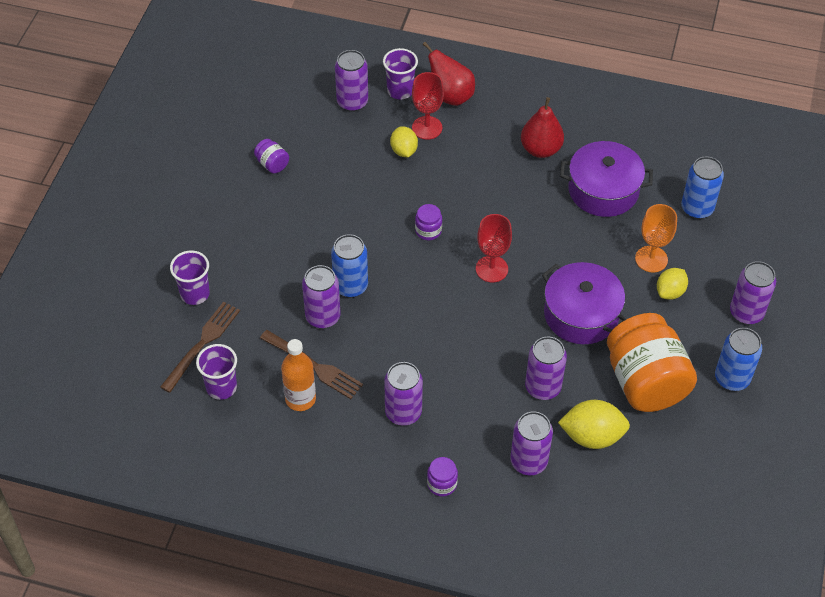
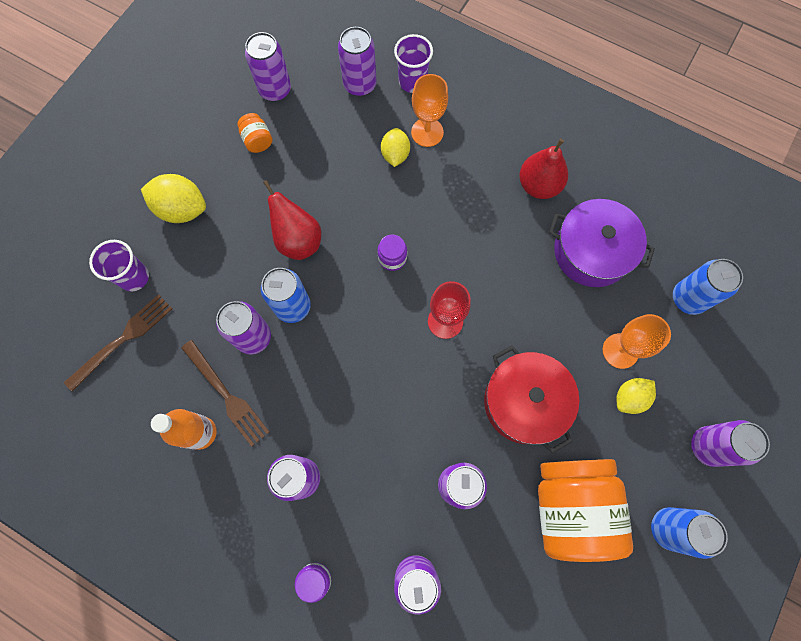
camera: 15 degrees right, 20 degrees up
purple cup [196,344,237,400] -> none
purple jar [254,139,289,173] -> orange jar [237,113,272,153]
red goblet [412,72,444,140] -> orange goblet [411,74,448,147]
red pear [423,42,475,106] -> red pear moved to [263,180,321,260]
purple pot [542,262,626,344] -> red pot [484,345,579,454]
yellow lemon [558,400,630,449] -> yellow lemon moved to [141,174,206,223]
none -> purple can [245,32,291,102]

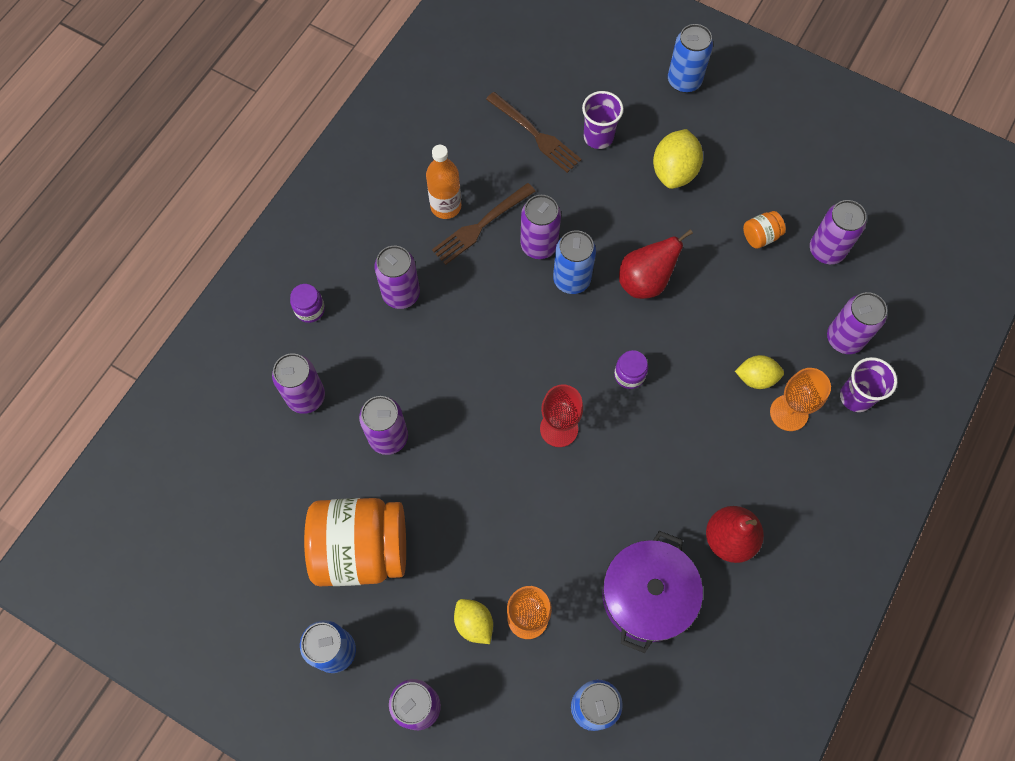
camera: 90 degrees right, 5 degrees down
red pot [484,345,579,454] -> none
none -> blue can [668,24,713,93]

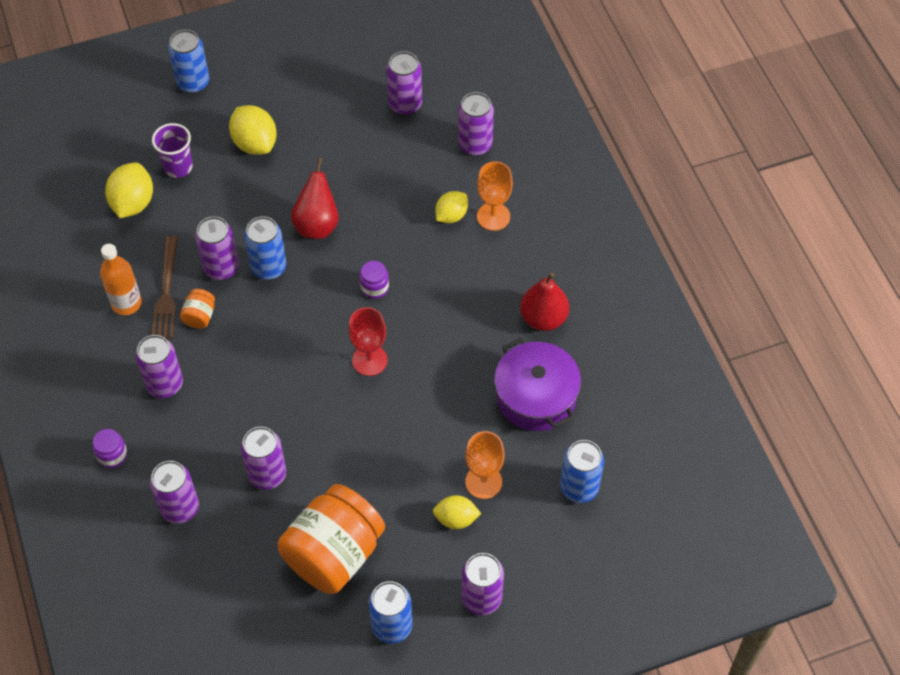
camera: 50 degrees left, 10 degrees down
brown fork [486,92,582,173] -> yellow lemon [105,163,153,218]
orange jar [743,211,786,249] -> orange jar moved to [180,289,215,329]
purple cup [840,357,897,412] -> none

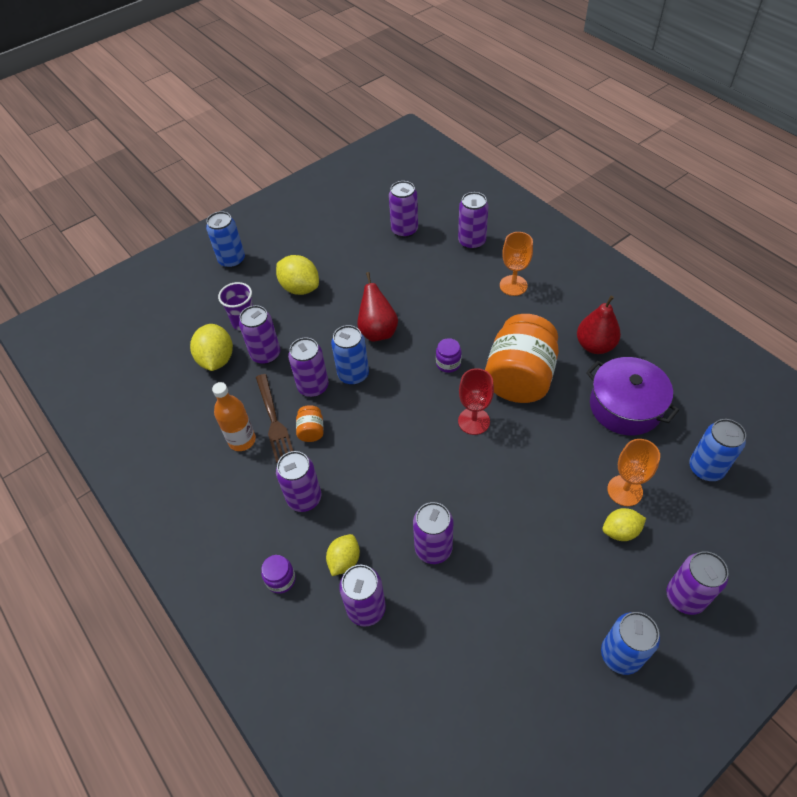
camera: 15 degrees left, 5 degrees down
orange jar [277,484,385,594] -> orange jar moved to [485,314,559,403]
yellow lemon [435,191,468,223] -> yellow lemon moved to [326,534,360,576]
none -> purple can [239,305,280,364]

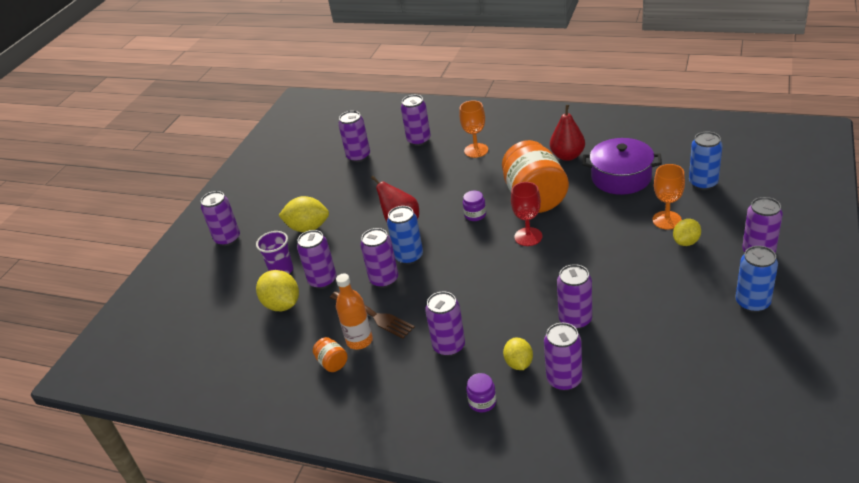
camera: 30 degrees left, 15 degrees down
blue can [206,211,245,268] -> purple can [201,191,240,246]
orange jar [296,405,324,442] -> orange jar moved to [313,337,348,372]

